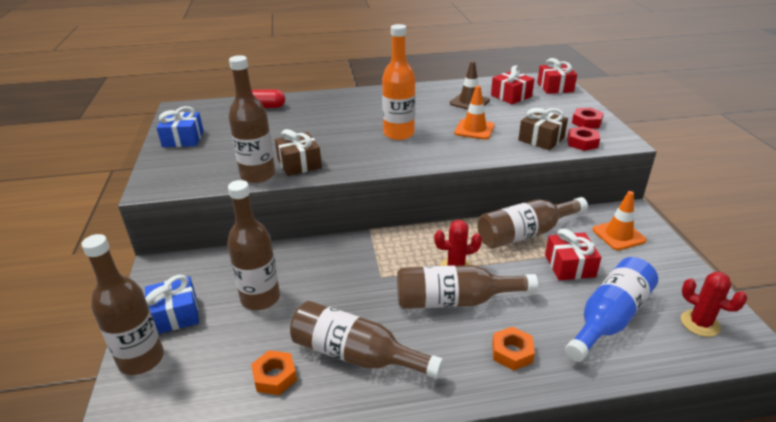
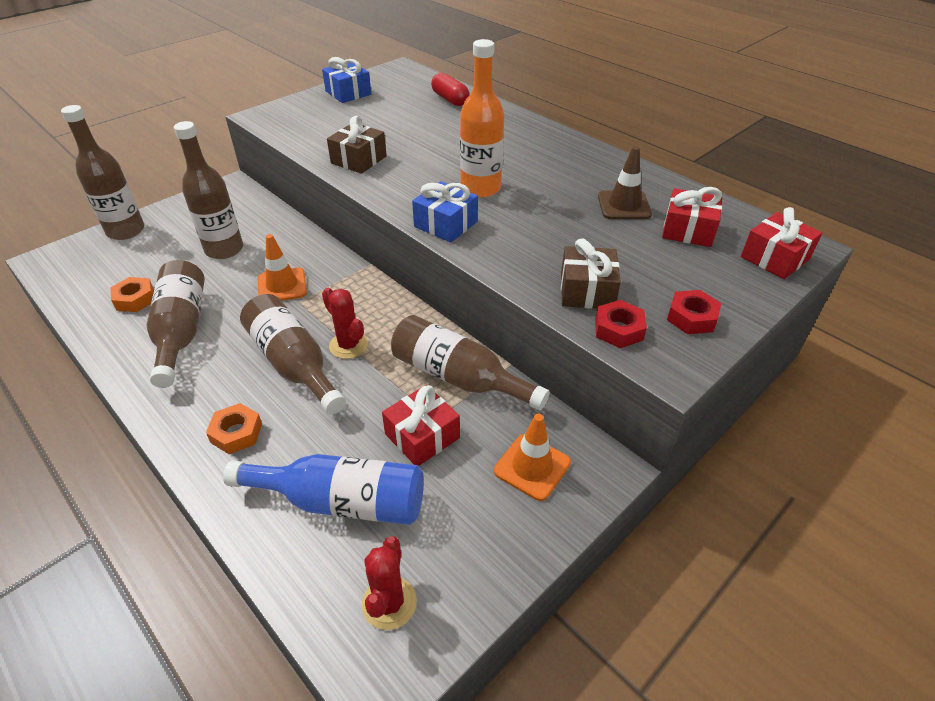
camera: 55 degrees right, 10 degrees up
blue gift [145,275,199,334] -> blue gift moved to [412,181,478,242]
brown bottle [228,55,276,183] -> none
orange traffic cone [454,86,495,140] -> orange traffic cone moved to [258,234,307,301]

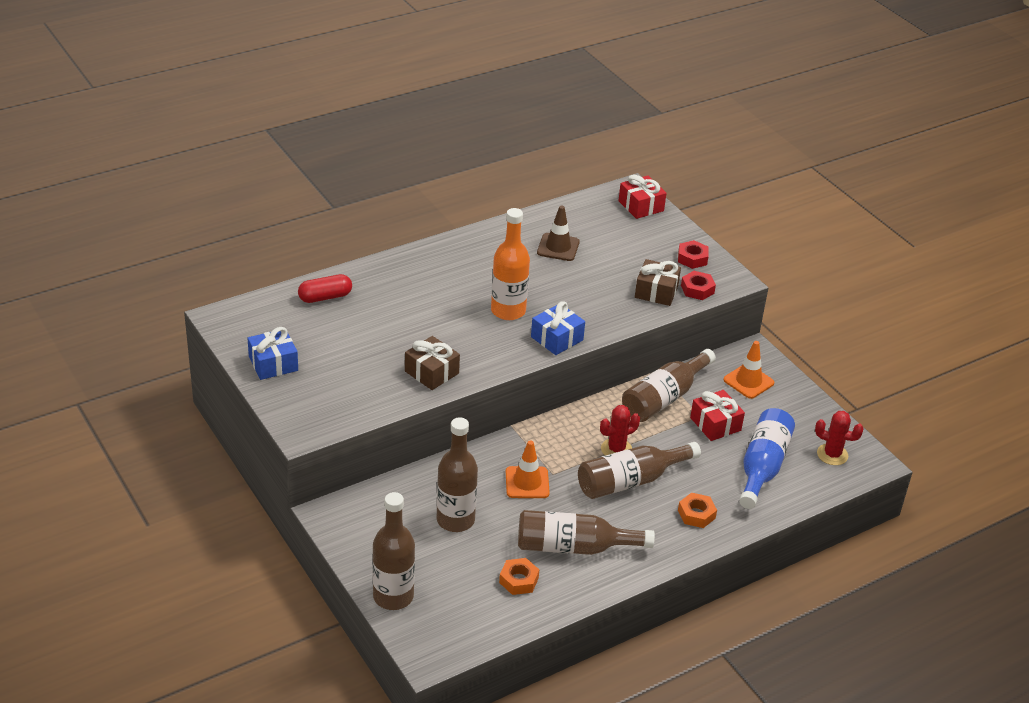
camera: 80 degrees left, 5 degrees down
red gift [662,187,722,247] -> none

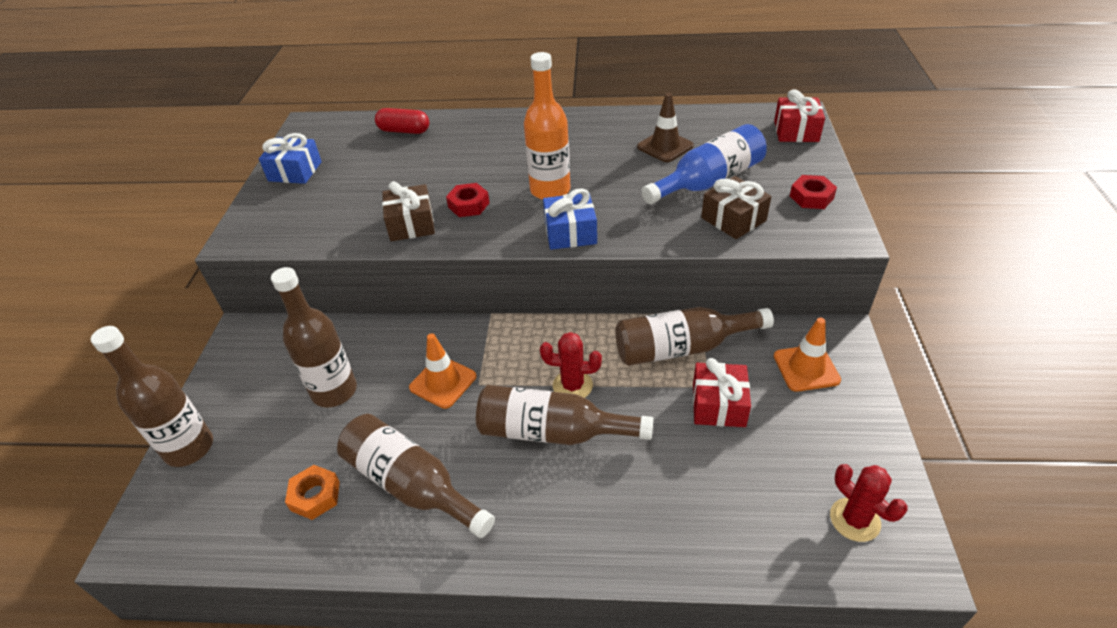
camera: 40 degrees right, 5 degrees up
orange nut [678,493,717,528] -> none
red nut [681,271,716,300] -> red nut moved to [446,183,490,217]
blue bottle [739,408,795,509] -> blue bottle moved to [641,124,767,204]

